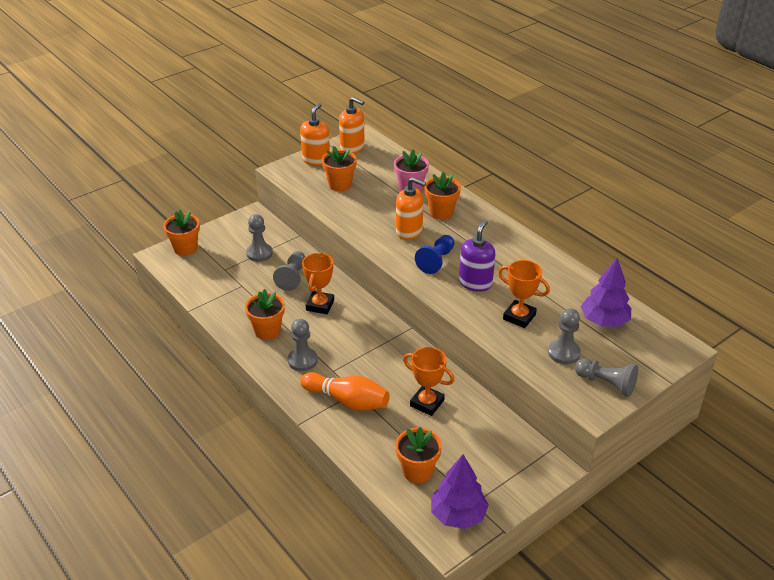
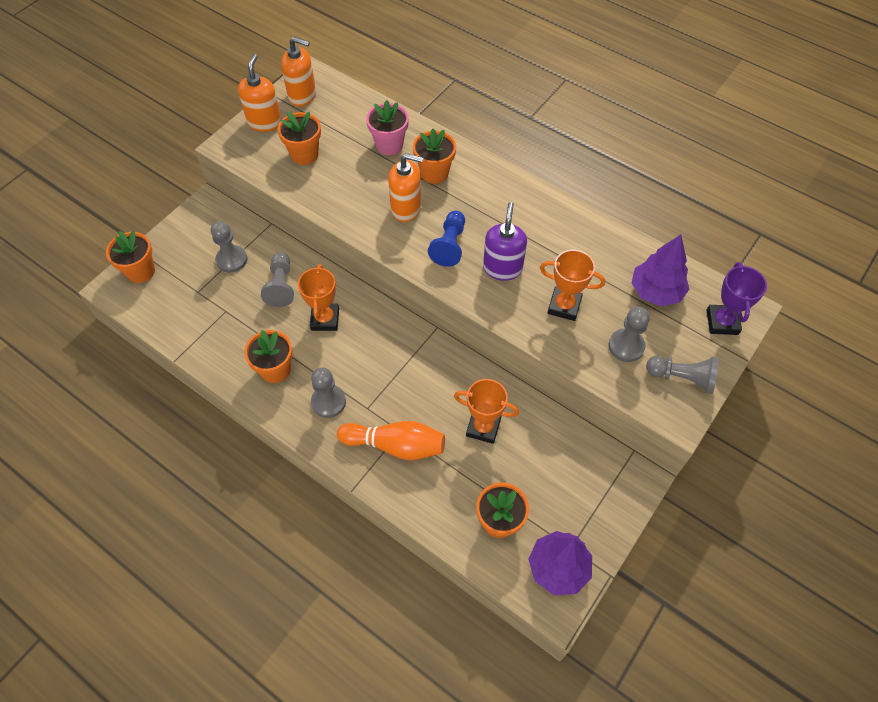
camera: 15 degrees left, 20 degrees up
none -> purple trophy [707,262,767,335]

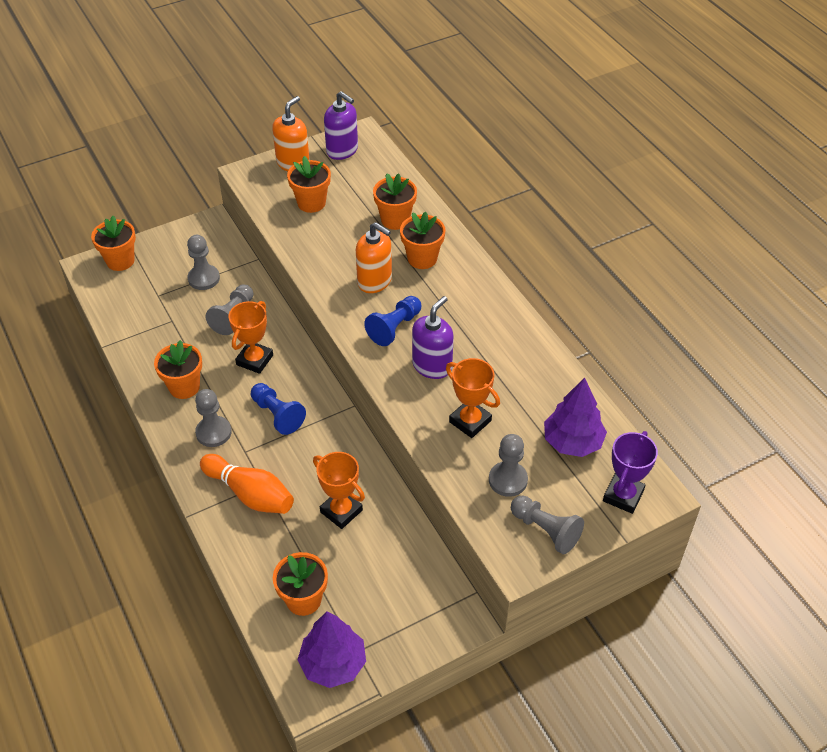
camera: 25 degrees right, 10 degrees down
orange soap dispenser [281,37,316,106] -> purple soap dispenser [324,91,358,160]
pink flower pot [366,100,409,155] -> orange flower pot [373,173,417,230]
none -> blue pawn [251,383,306,435]

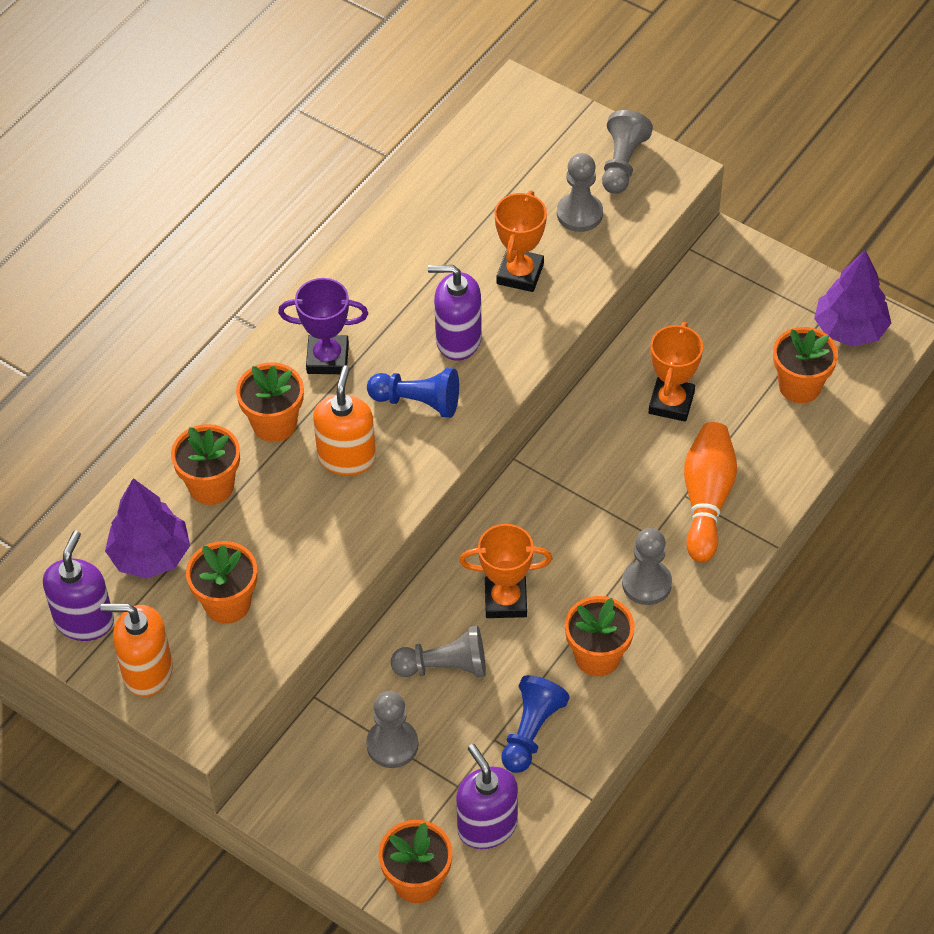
camera: 115 degrees left, 5 degrees up
blue pawn [251,383,306,435] -> blue pawn moved to [501,675,570,773]
purple tree [544,378,607,457] -> purple tree moved to [105,478,190,579]
purple trophy [603,431,658,514] -> purple trophy moved to [278,278,368,374]
none -> purple soap dispenser [456,744,518,849]

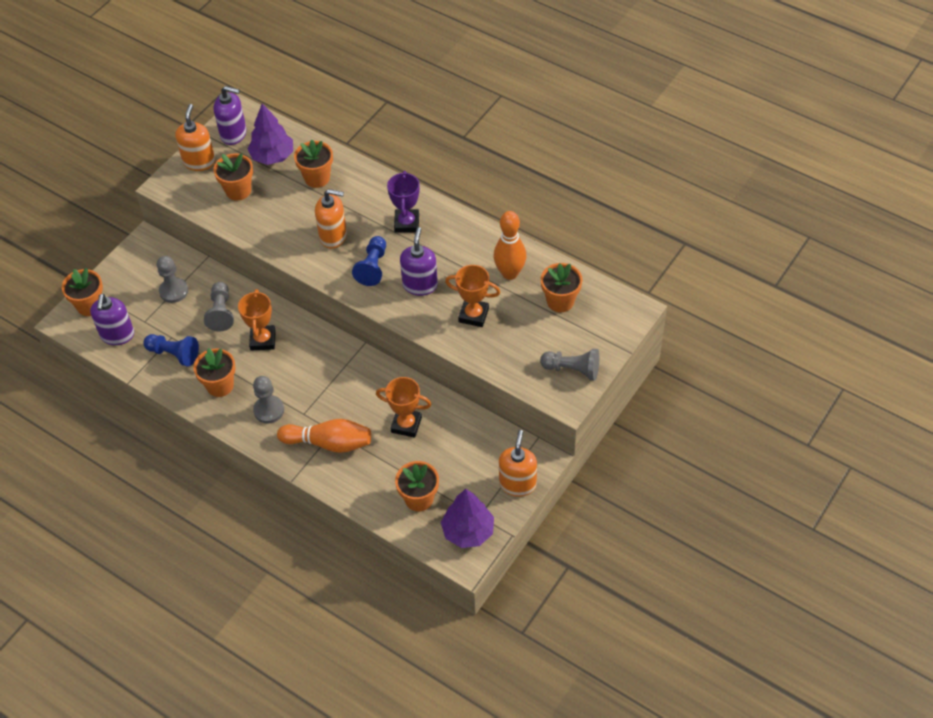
camera: 90 degrees right, 0 degrees up
orange flower pot [236,362,304,442] -> orange flower pot moved to [541,263,582,312]
purple soap dispenser [456,744,518,849] -> purple soap dispenser turned 120 degrees clockwise [90,294,134,345]
grey pawn [557,153,603,232] -> none
none -> orange bowling pin [493,211,526,280]
none -> orange soap dispenser [499,430,537,497]

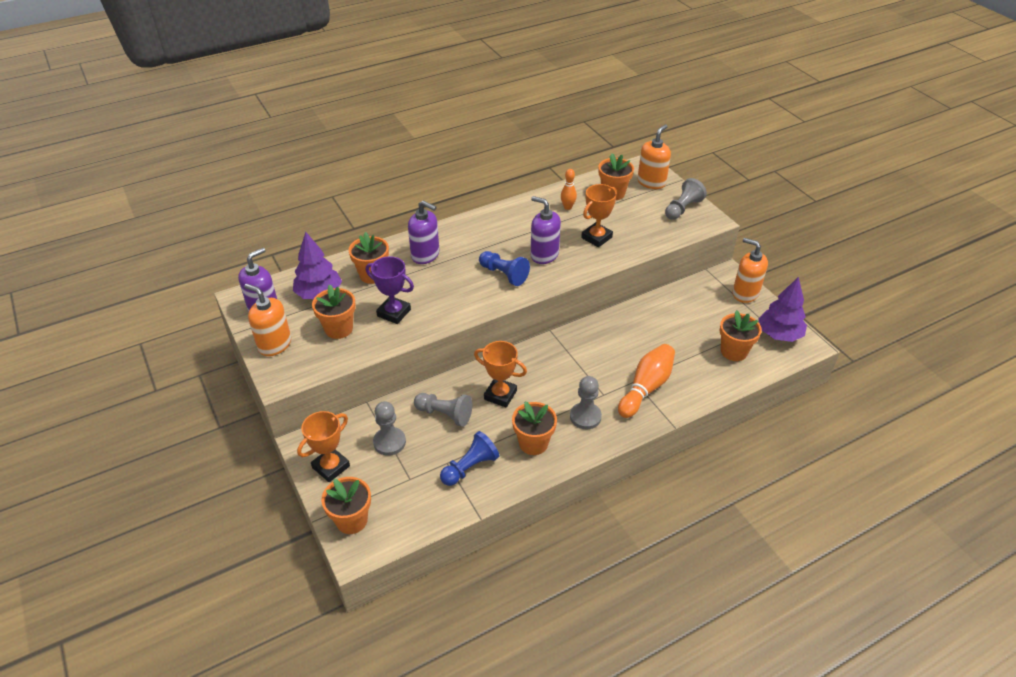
camera: 65 degrees left, 10 degrees down
purple soap dispenser [90,294,134,345] -> purple soap dispenser moved to [408,201,439,264]
orange soap dispenser [315,189,347,248] -> orange soap dispenser moved to [637,124,671,189]
orange trophy [376,377,432,438] -> orange trophy moved to [297,411,350,482]
purple trophy [387,171,420,233] -> purple trophy moved to [366,256,414,324]
orange bowling pin [493,211,526,280] -> orange bowling pin [561,169,577,210], size x0.56

